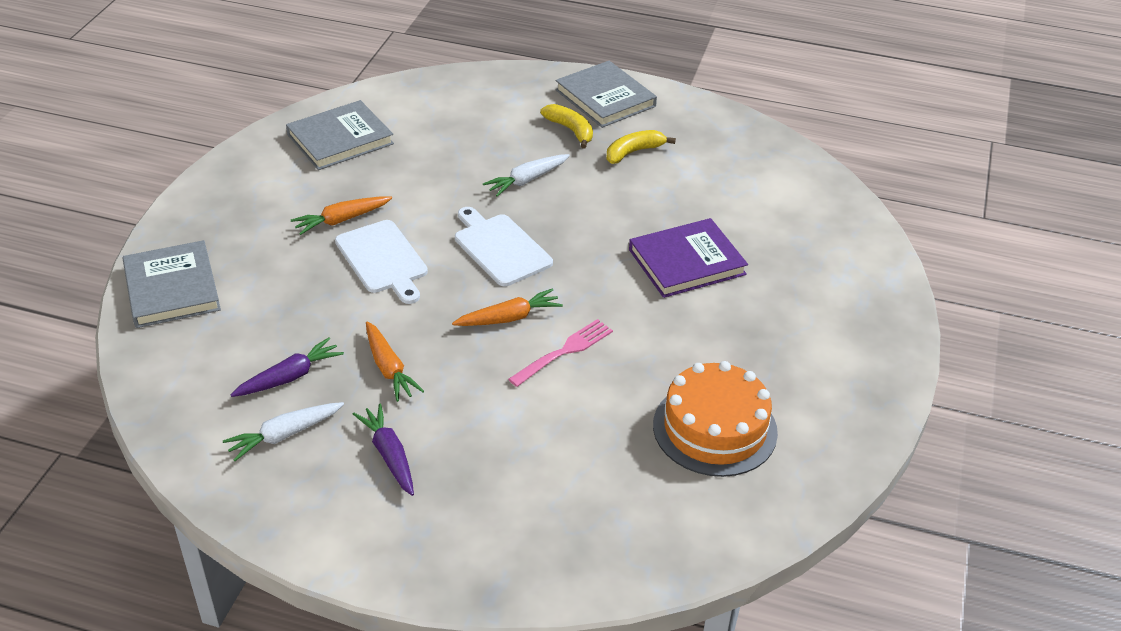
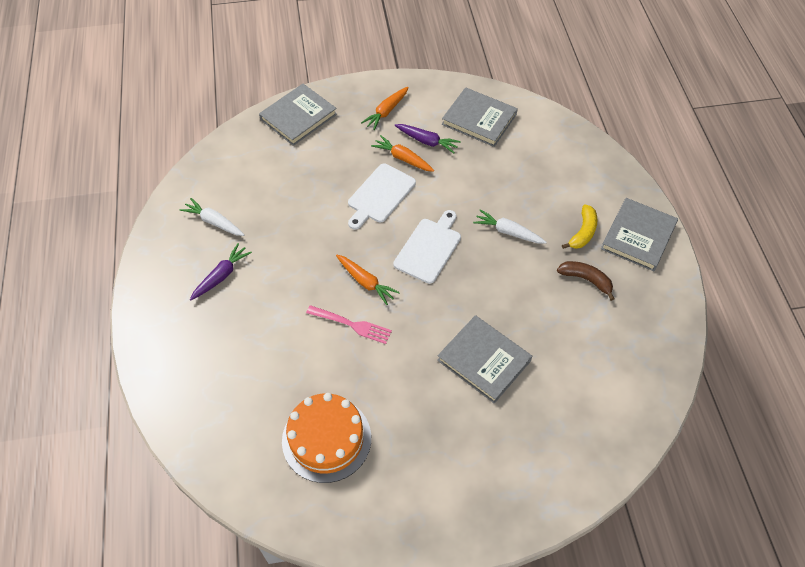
camera: 65 degrees right, 15 degrees up
purple carrot [231,337,344,397] -> purple carrot moved to [395,124,461,153]
orange carrot [366,321,424,402] -> orange carrot moved to [361,87,409,130]
yellow banana [606,130,676,164] -> brown banana [557,261,615,301]
purple book [629,218,748,298] -> grey book [437,315,532,404]

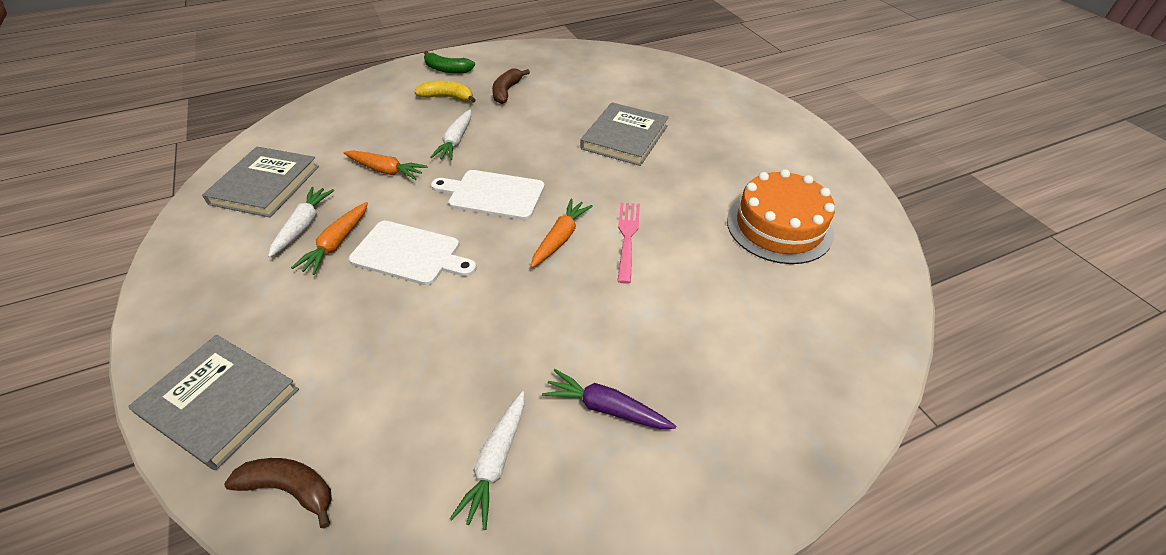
camera: 105 degrees left, 10 degrees down
orange carrot [361,87,409,130] -> orange carrot moved to [343,150,427,180]
purple carrot [395,124,461,153] -> white carrot [268,187,334,258]
grey book [601,198,678,271] -> green banana [424,51,475,74]
none -> brown banana [224,458,332,528]

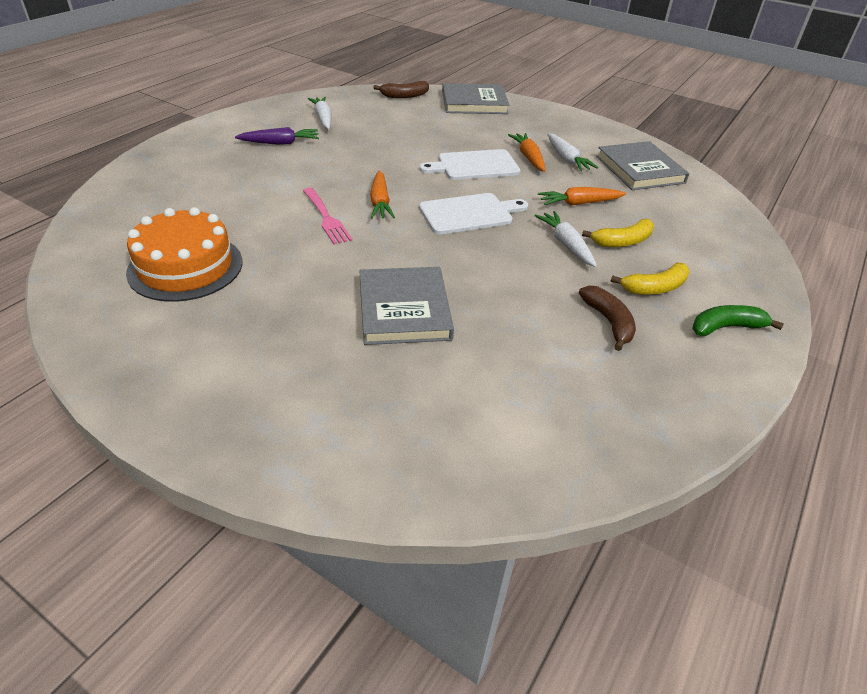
camera: 145 degrees right, 5 degrees down
none -> yellow banana [582,219,654,247]

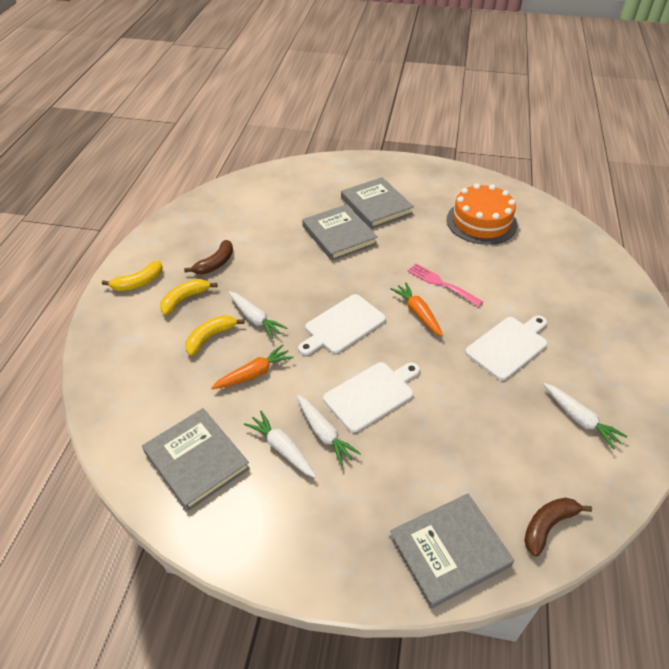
camera: 160 degrees right, 5 degrees up
purple carrot [235,127,319,145] -> none
orange carrot [508,133,545,172] -> white carrot [297,395,361,466]
brown banana [579,286,636,351] -> brown banana turned 105 degrees counterclockwise [184,240,233,274]
green banana [692,305,784,336] -> yellow banana [102,261,163,291]
none -> grey book [341,177,414,229]
none -> white cutting board [465,316,547,380]

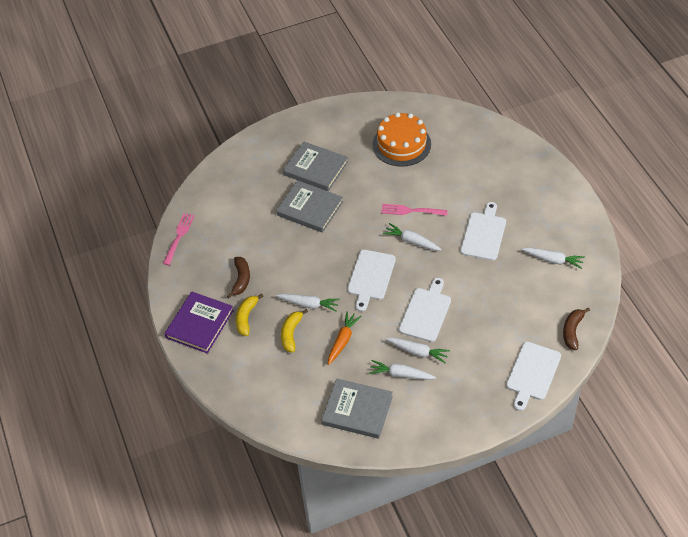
camera: 30 degrees left, 5 degrees up
yellow banana [102,261,163,291] -> purple book [165,291,234,354]
grey book [389,494,514,609] -> white cutting board [506,342,561,411]
orange carrot [390,282,443,336] -> white carrot [383,223,442,251]
none -> pink fork [163,213,195,265]

